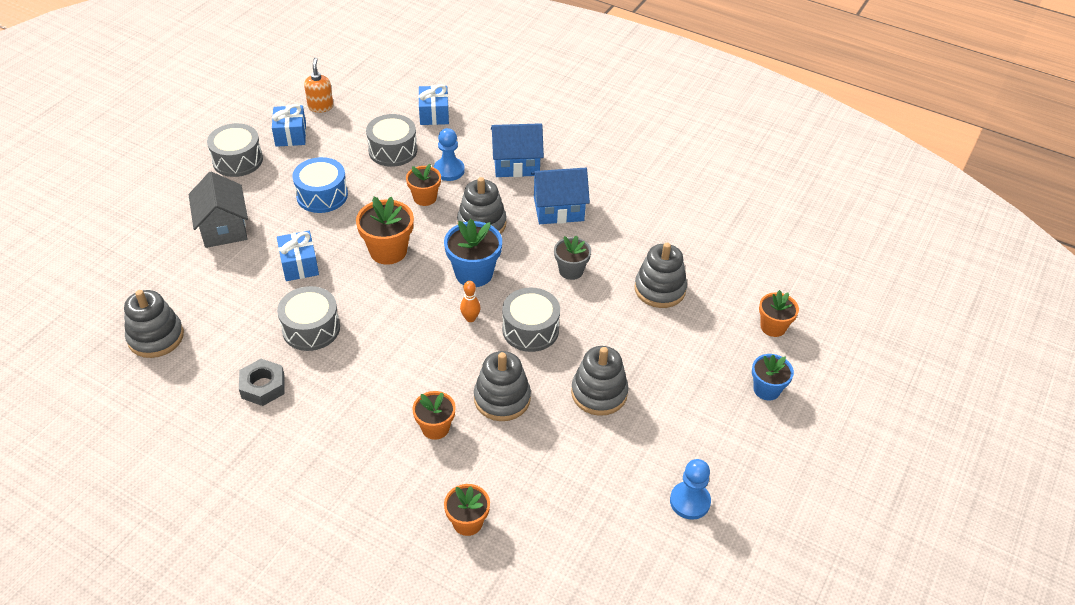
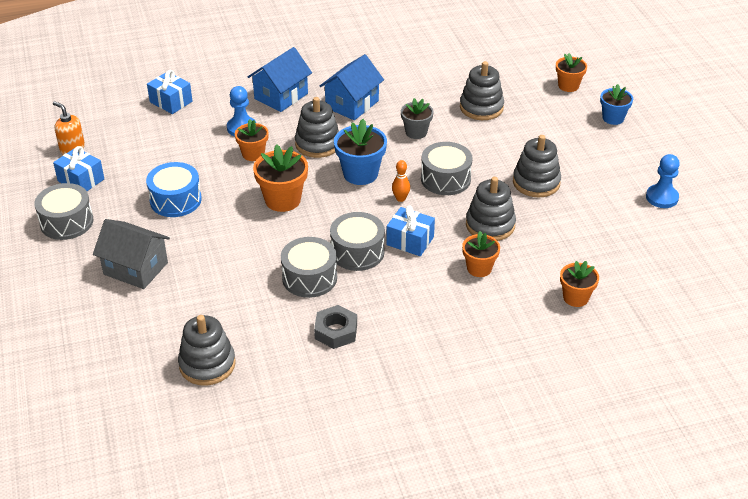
camera: 45 degrees left, 5 degrees down
blue gift [277,231,319,281] -> blue gift moved to [386,206,435,256]
grey drum [366,114,417,167] -> grey drum moved to [330,212,385,271]

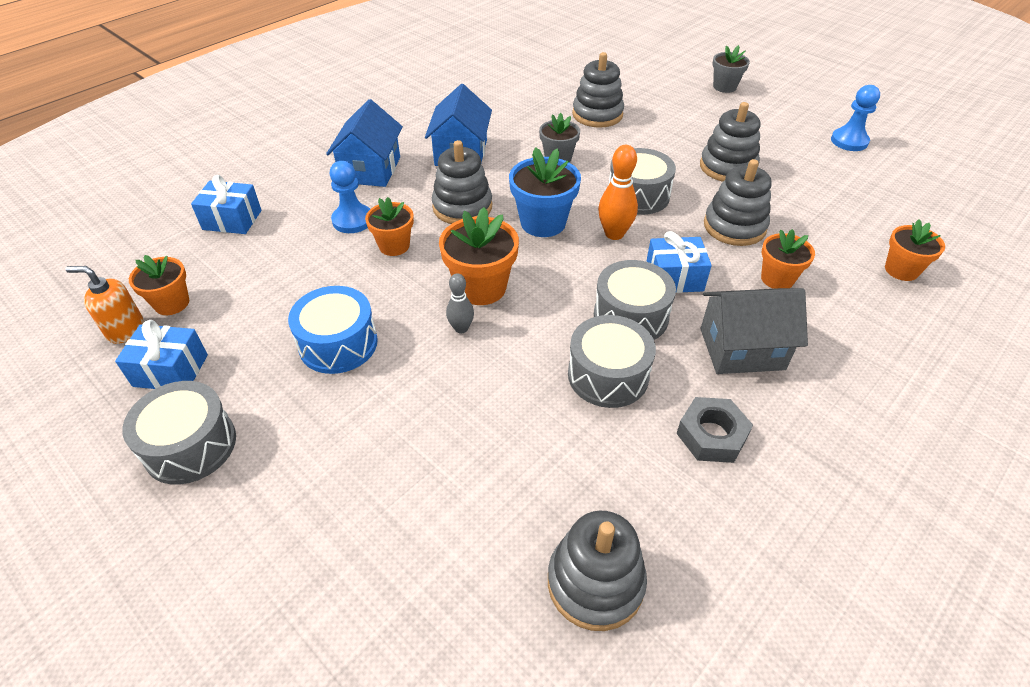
camera: 30 degrees left, 5 degrees up
grey house [93,219,170,289] -> grey house moved to [700,288,808,374]
orange bowling pin [392,160,410,202] -> orange bowling pin [598,145,638,240], size x1.59
orange flower pot [556,53,587,92] -> orange flower pot moved to [129,255,189,315]
blue flower pot [600,84,633,125] -> grey flower pot [712,45,750,93]
none -> grey bowling pin [446,273,474,333]

